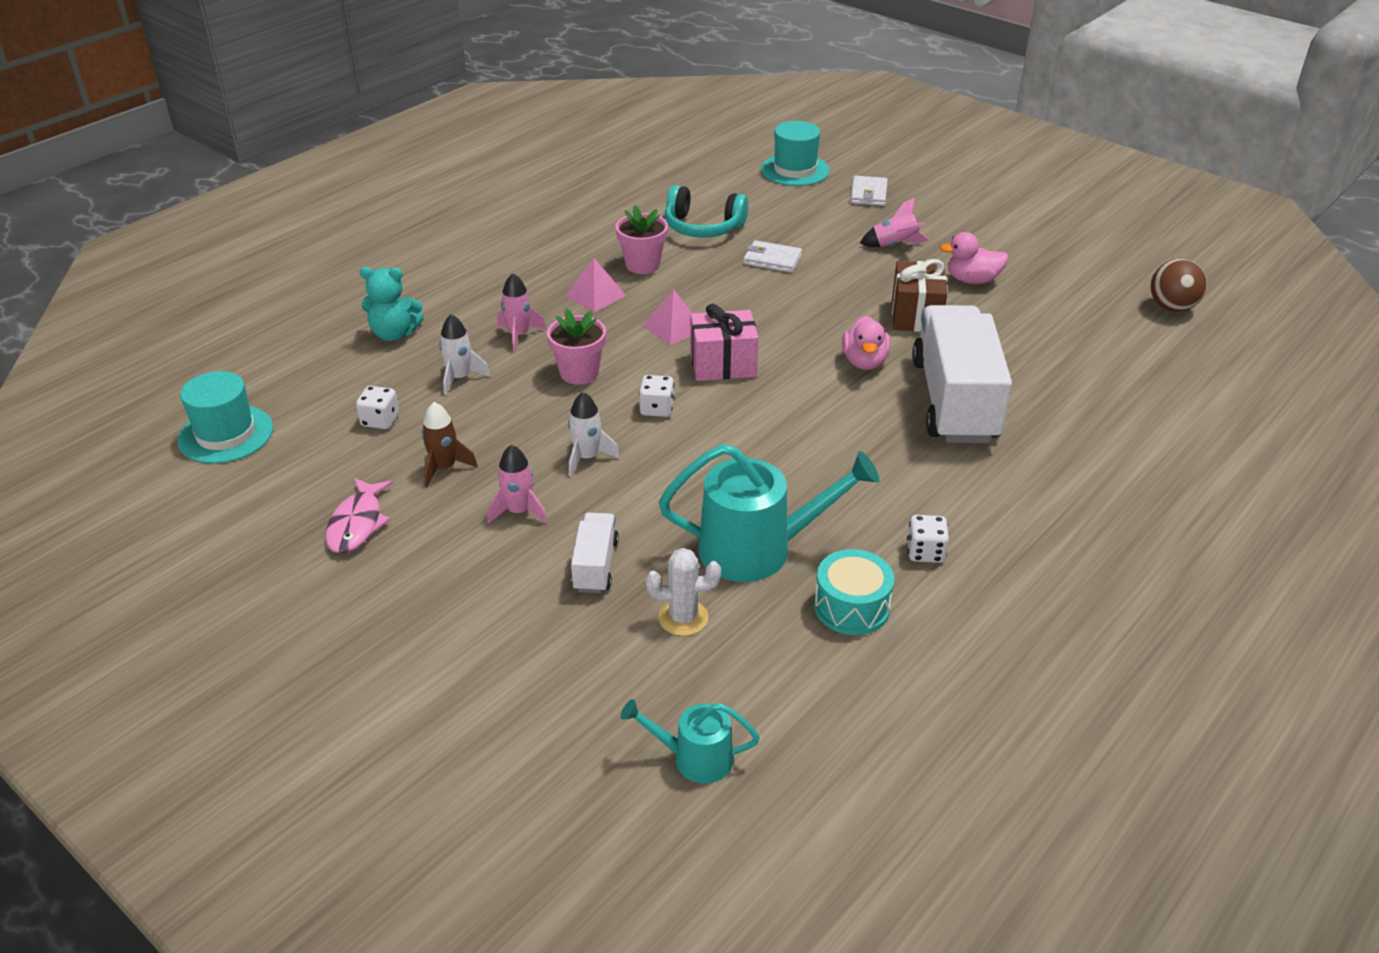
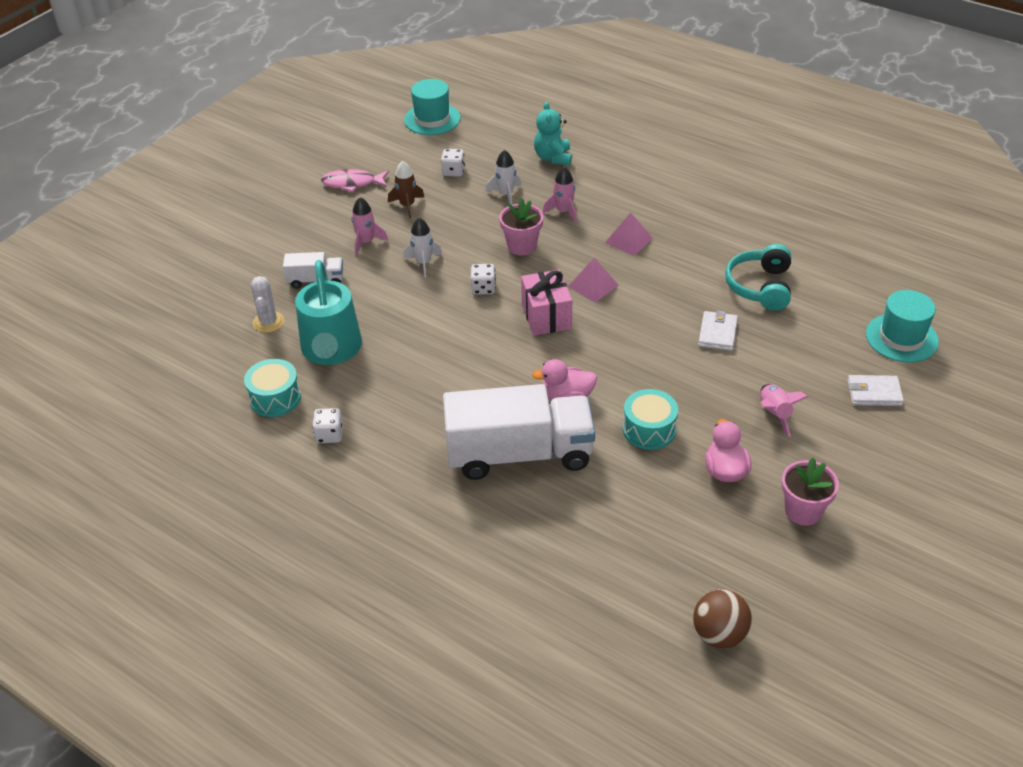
camera: 85 degrees right, 5 degrees up
pink flower pot [615,205,668,274] -> pink flower pot moved to [781,458,839,526]
turquoise watering can [621,699,760,783] -> none
brown gift [892,259,947,332] -> turquoise drum [623,389,678,450]

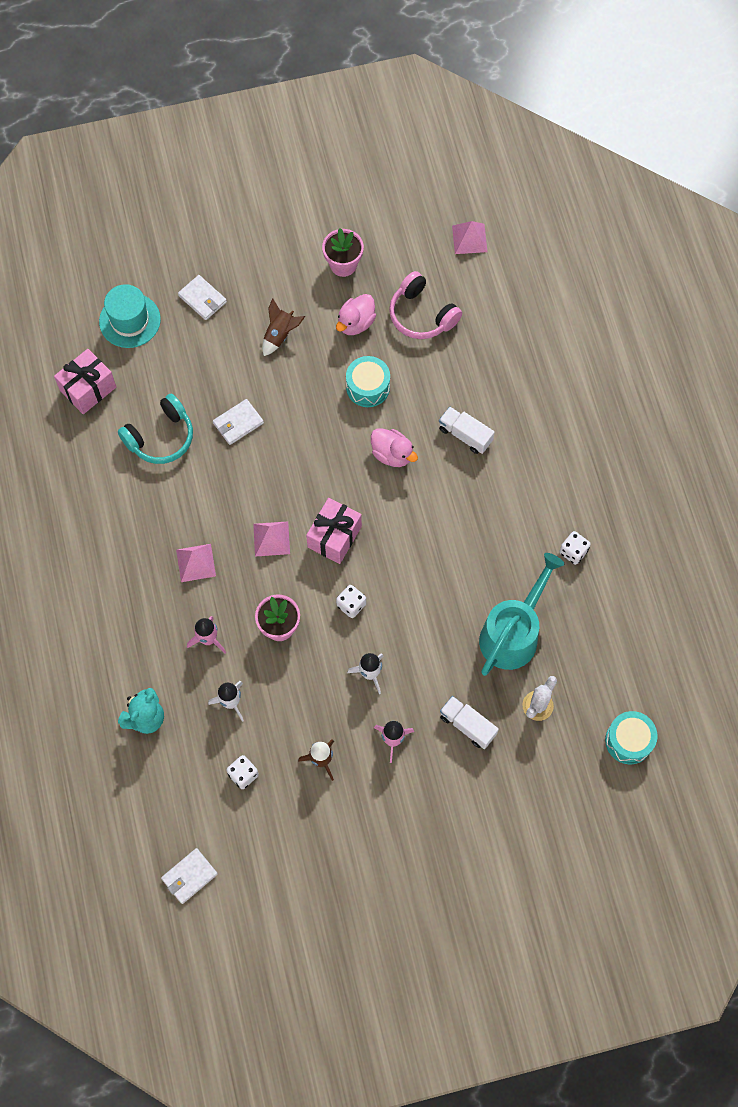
camera: 140 degrees left, 25 degrees up
turquoise drum [244,359,301,417] -> turquoise drum moved to [605,711,658,764]
pink fish [321,169,389,193] -> none
turquoise hat [404,79,461,135] -> white wallet [161,848,218,904]
white truck [443,384,595,480] -> white truck [439,407,495,454], size x0.46
brown ball [693,590,752,648] -> pink pyramid [452,221,487,254]
pink rocket [760,384,808,437] -> brown rocket [262,298,305,356]
none -> pink gift [54,349,116,414]
none -> pink headphones [389,271,462,339]

